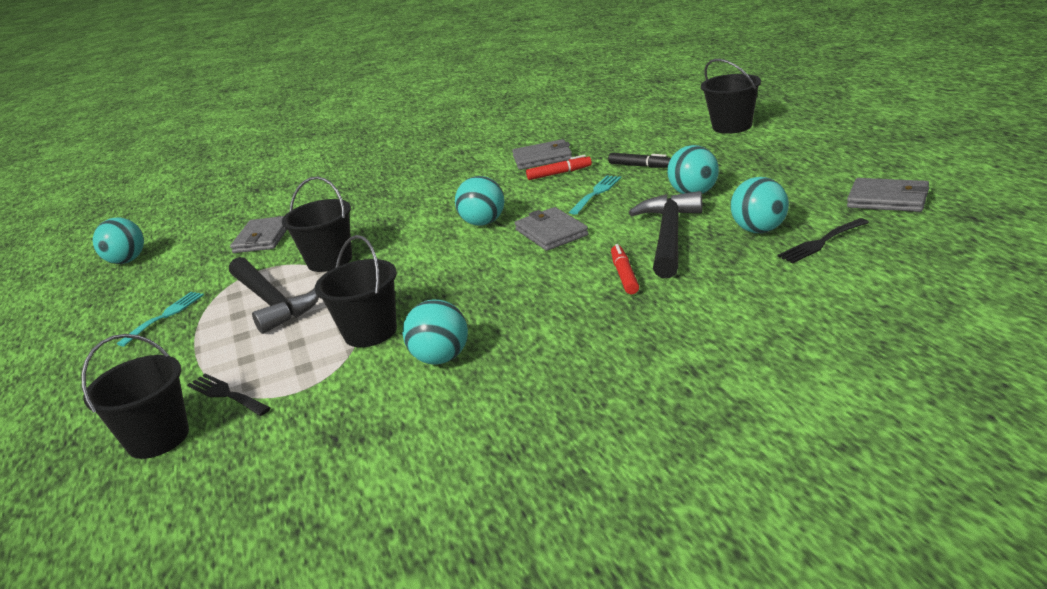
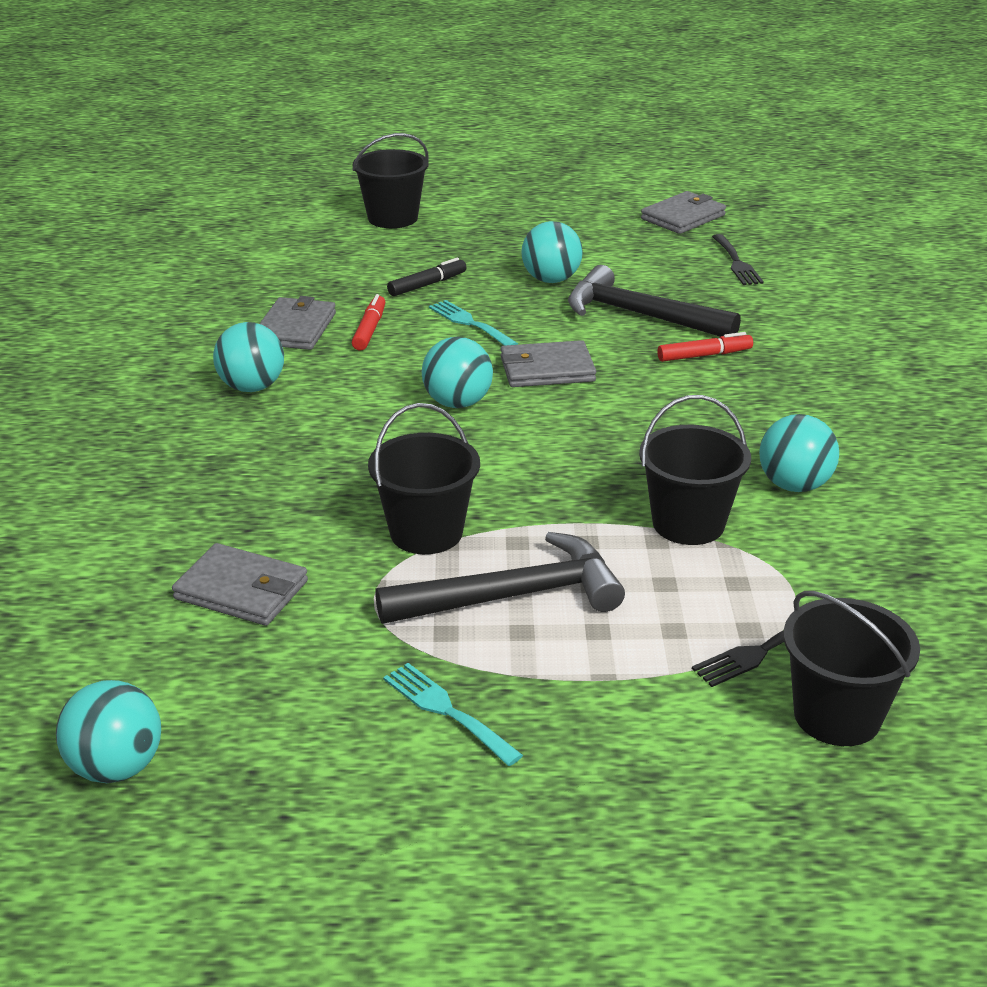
camera: 75 degrees left, 5 degrees up
red marker [611,244,639,294] -> red marker turned 150 degrees clockwise [657,332,753,362]
turquoise ball [730,177,789,233] -> turquoise ball moved to [213,322,284,392]

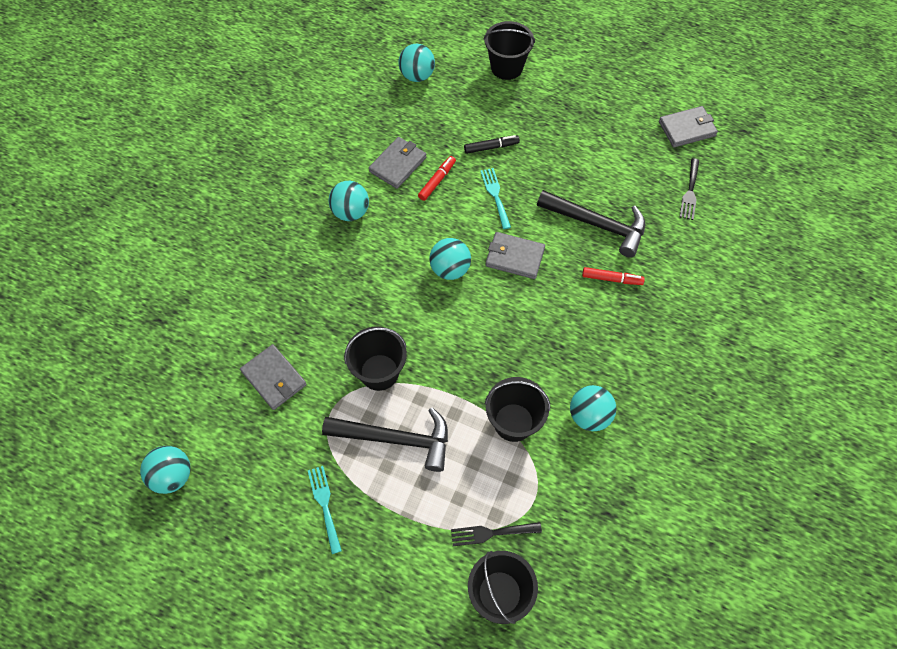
camera: 25 degrees right, 30 degrees up
turquoise ball [521,221,583,283] -> turquoise ball moved to [398,44,435,82]
black hammer [568,265,741,337] -> black hammer turned 150 degrees clockwise [537,190,645,258]

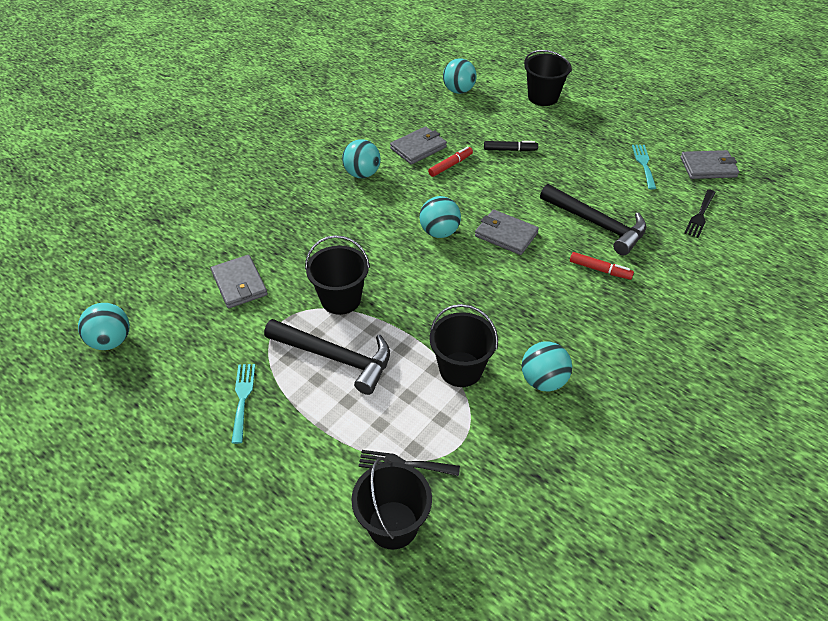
camera: 15 degrees right, 15 degrees down
turquoise fork [480,168,511,229] -> turquoise fork moved to [632,145,656,189]

